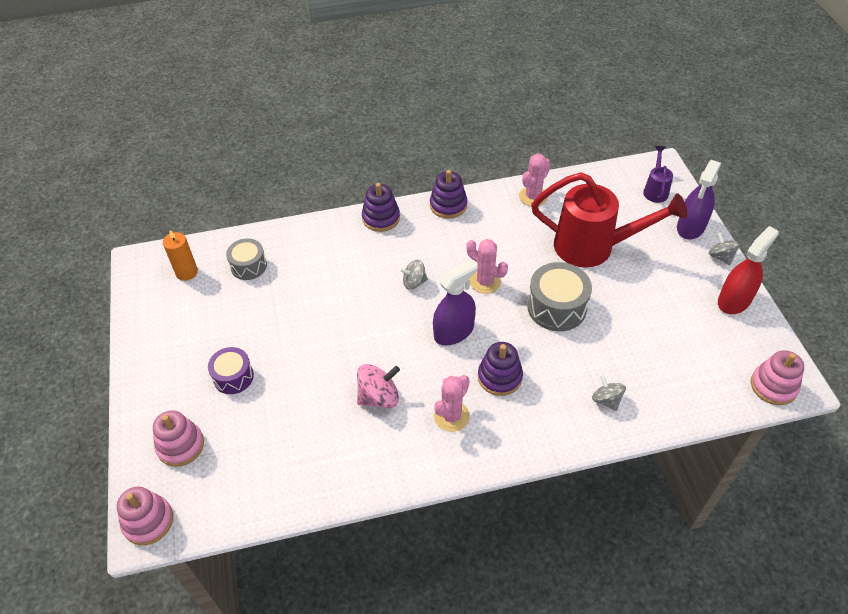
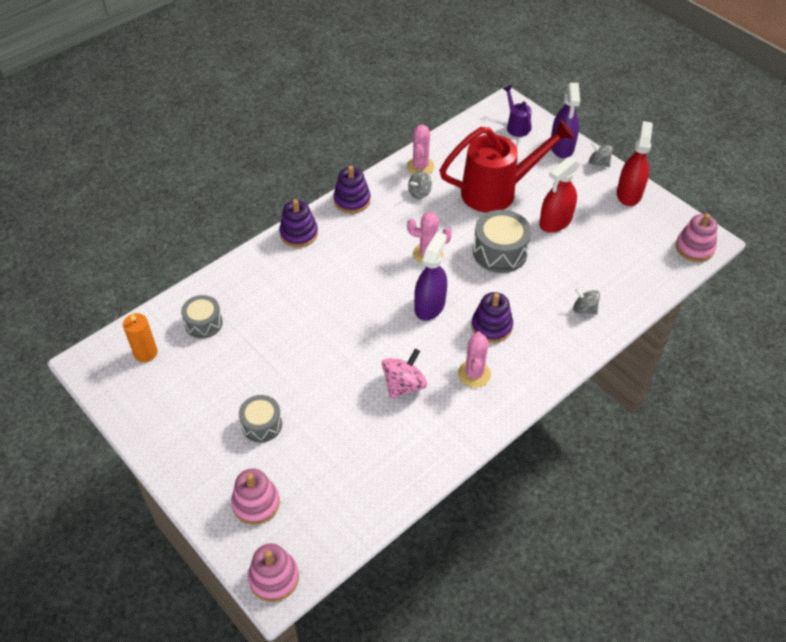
camera: 30 degrees left, 0 degrees up
purple drum [208,347,254,394] -> grey drum [239,395,282,443]
grey spinning top [399,260,428,290] -> grey spinning top moved to [408,171,432,199]
none -> red spray bottle [539,157,579,233]

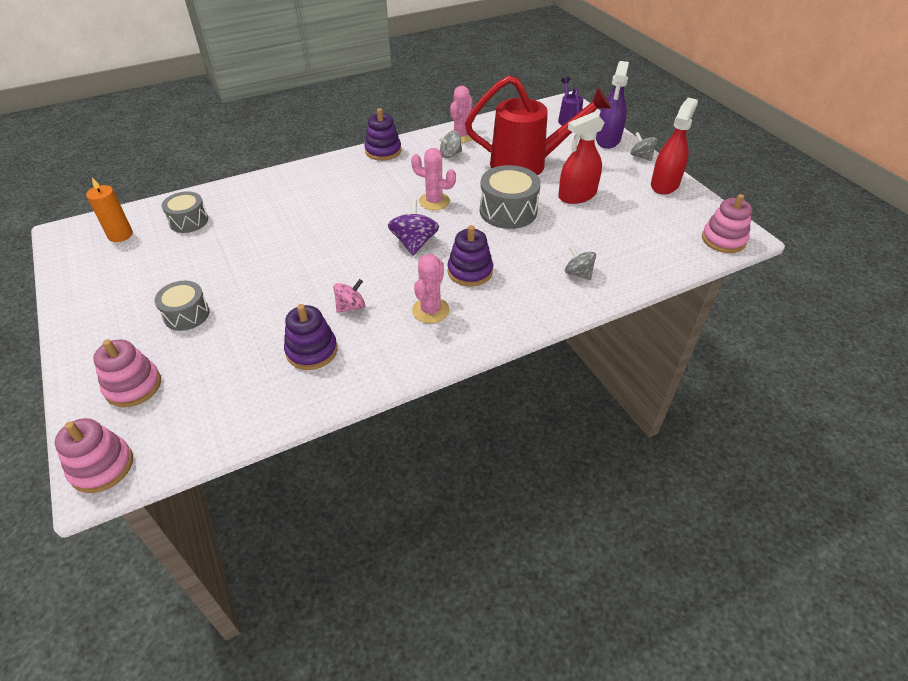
camera: 15 degrees right, 5 degrees down
purple stacking toy [279,199,318,248] -> purple stacking toy moved to [284,304,337,370]
pink spinning top [382,349,427,399] -> pink spinning top [333,279,365,313], size x0.66
purple spray bottle [414,232,447,321] -> purple spinning top [388,199,439,256]

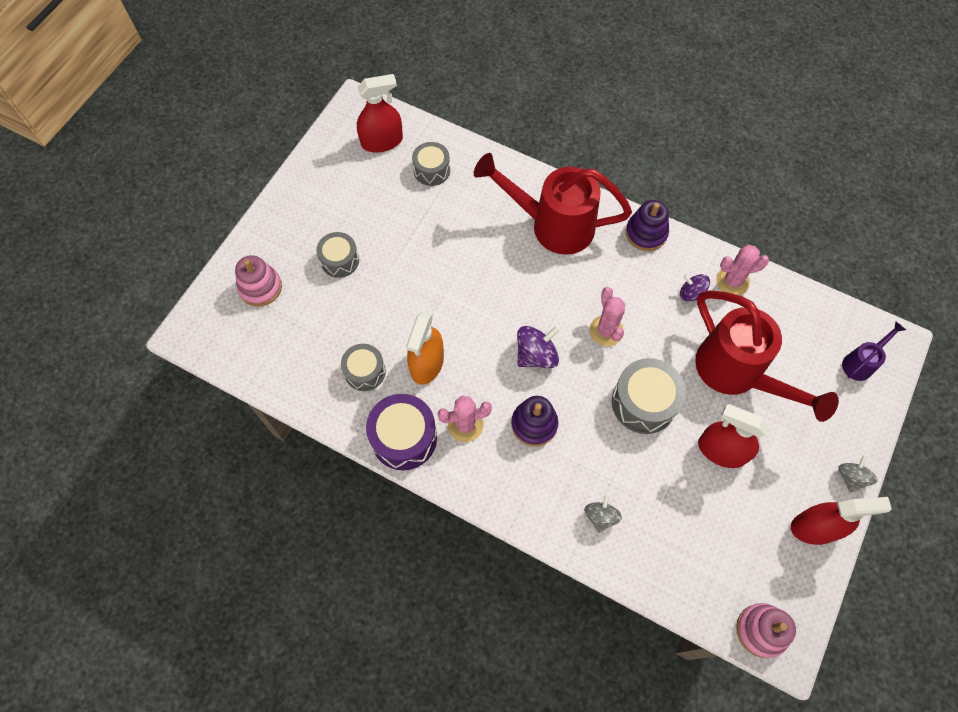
camera: 55 degrees right, 20 degrees up
pink stacking toy [55,418,133,493] -> none
orange candle [86,177,133,242] -> red spray bottle [357,74,403,153]
purple stacking toy [284,304,337,370] -> grey drum [341,344,386,391]
pink spinning top [333,279,365,313] -> orange spray bottle [406,312,444,385]
grey spinning top [438,131,462,158] -> purple spinning top [680,274,710,301]
purple spray bottle [596,61,629,149] -> none
none -> purple drum [366,394,437,470]
none -> red watering can [474,153,632,255]

